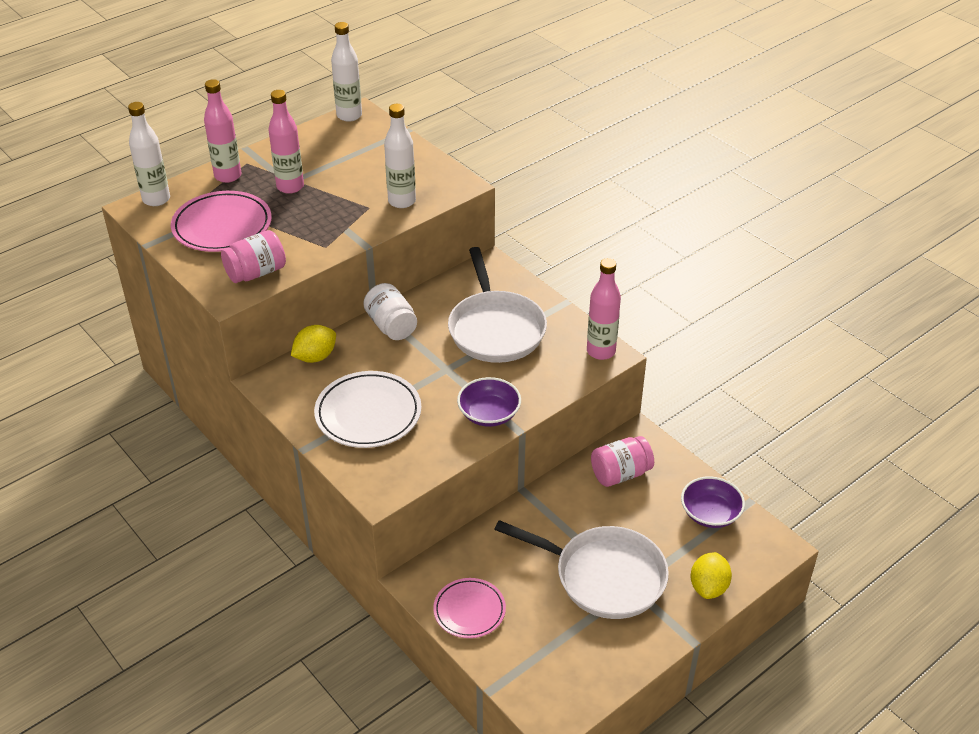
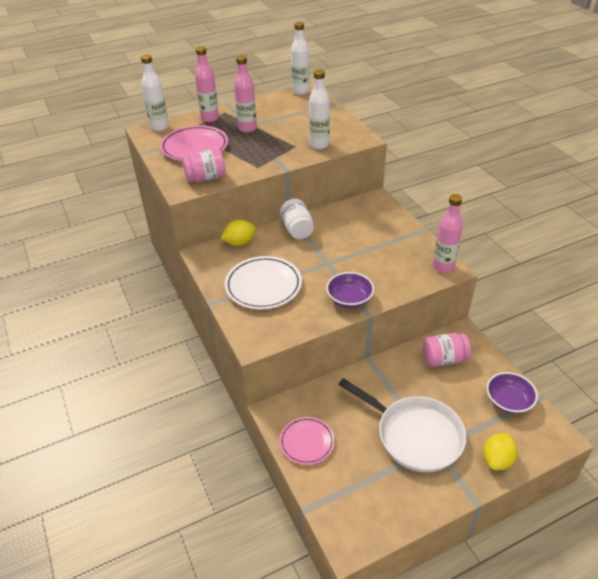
camera: 15 degrees right, 0 degrees up
white pan [448,247,547,363] -> none

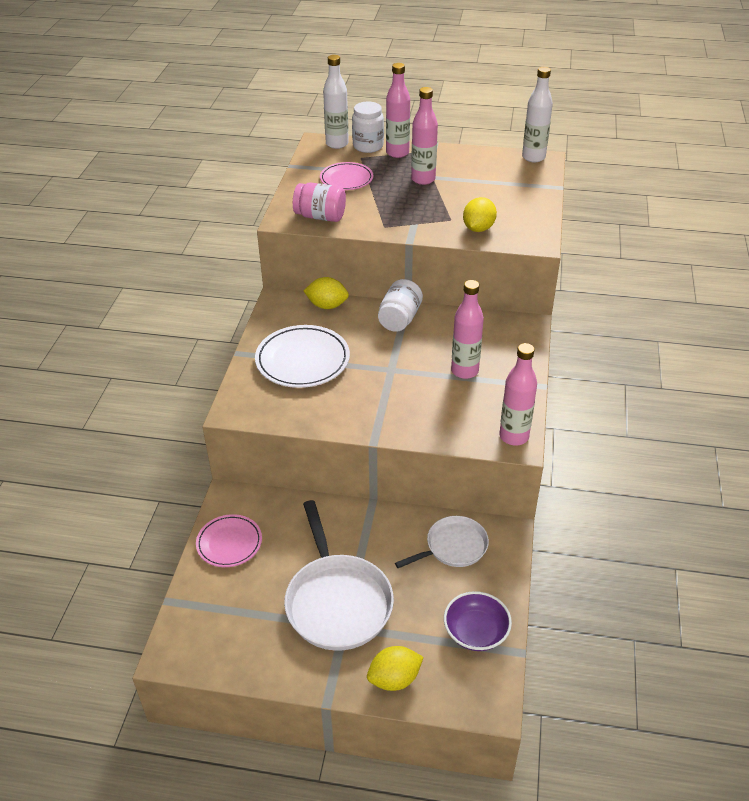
camera: 35 degrees right, 0 degrees up
pink plate [160,125,228,161] -> pink plate [320,162,373,190], size x0.64
white bottle [309,69,330,149] -> yellow lemon [463,197,497,232]
purple bowl [326,272,374,308] -> none
pink jar [423,333,471,367] -> white pan [395,516,489,568]
none -> white jar [352,102,384,153]
none -> pink bottle [451,280,484,379]

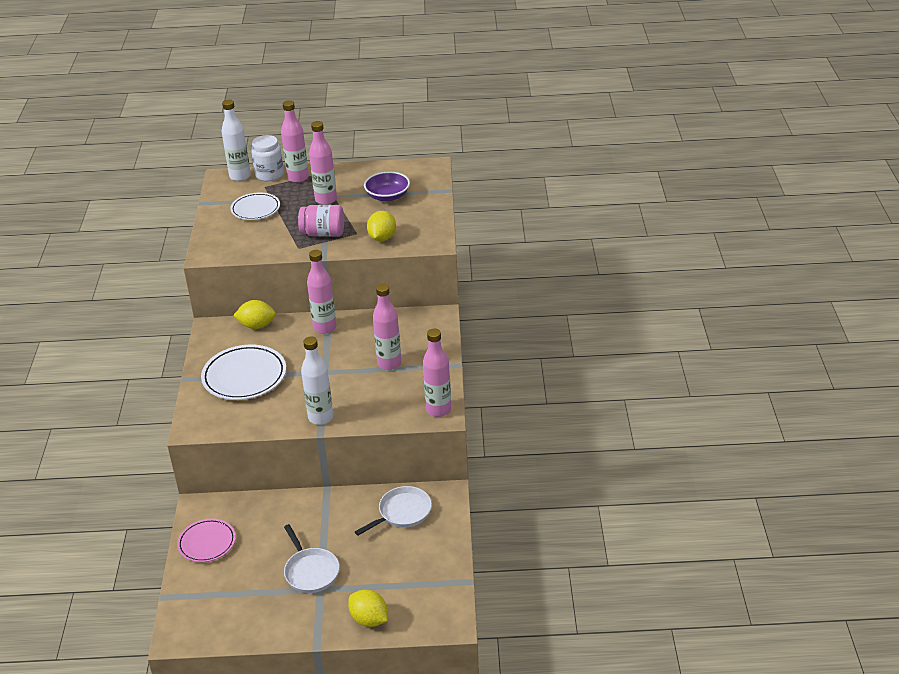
camera: 10 degrees left, 5 degrees down
white pan [284,500,394,651] -> white pan [284,524,339,593], size x0.60
pink jar [293,182,346,222] -> pink jar moved to [298,205,344,237]
pink plate [320,162,373,190] -> white plate [231,193,280,220]
yellow lemon [367,646,424,691] -> yellow lemon turned 75 degrees clockwise [348,590,388,627]
white jar [378,279,423,332] -> pink bottle [307,250,336,334]
purple bowl [444,591,512,651] -> purple bowl moved to [364,172,410,202]
white bottle [522,67,553,162] -> white bottle moved to [301,336,333,425]

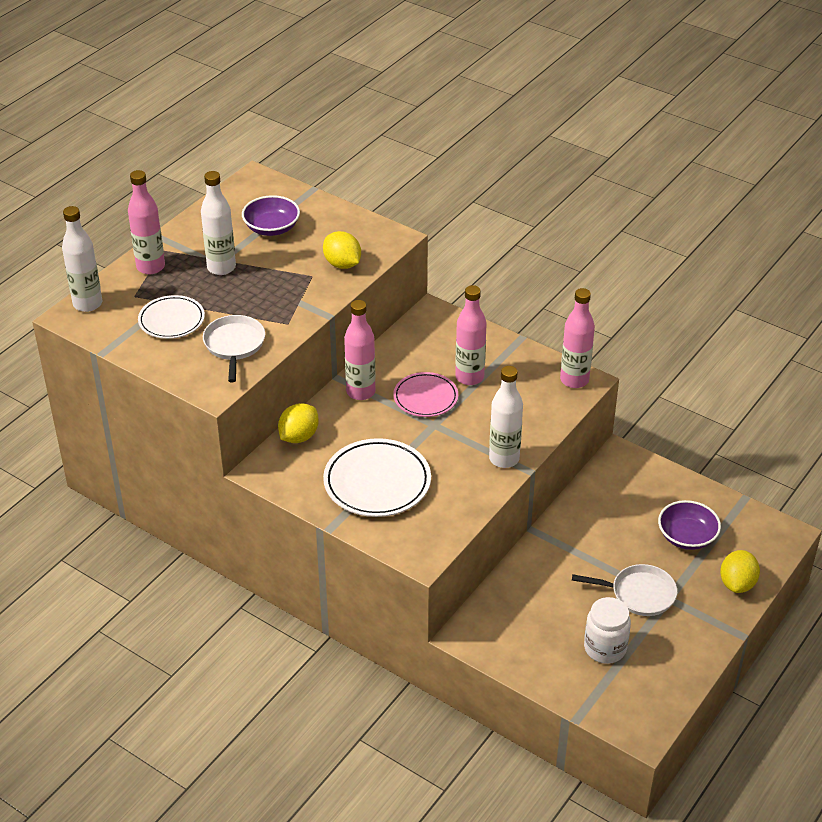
camera: 55 degrees left, 5 degrees up
pink plate [177,518,236,562] -> pink plate moved to [393,372,458,417]
white jar [251,135,284,181] -> white jar moved to [584,597,631,664]
pink jar [298,205,344,237] -> none
pink bottle [309,121,337,205] -> white bottle [201,171,236,275]
yellow lemon [348,590,388,627] -> yellow lemon turned 60 degrees counterclockwise [720,550,760,593]
white pan [355,486,432,536] -> white pan moved to [203,315,265,382]
none -> purple bowl [658,500,721,550]

